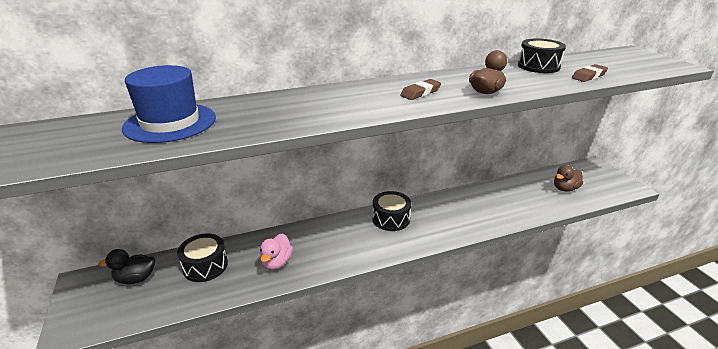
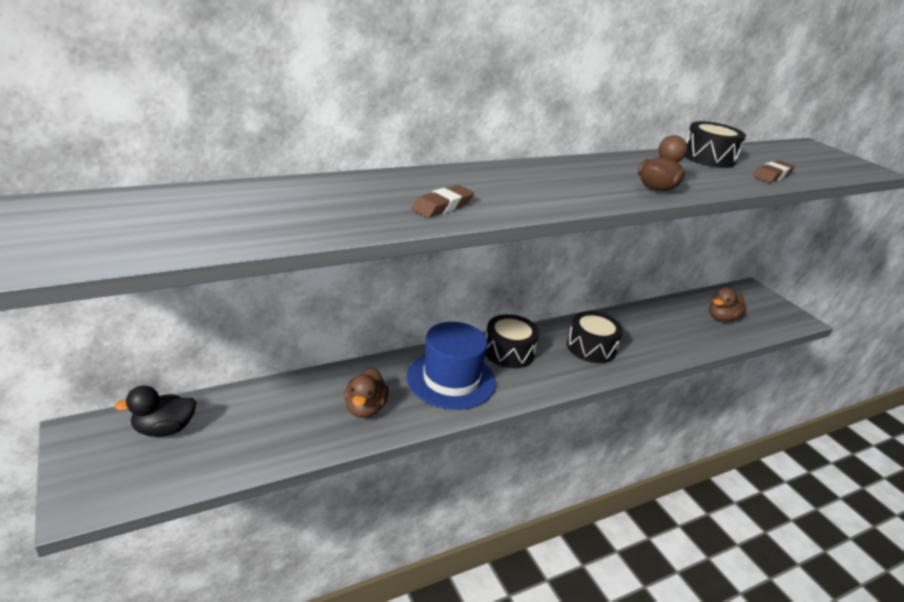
camera: 10 degrees left, 0 degrees up
blue hat [122,65,216,143] -> blue hat moved to [407,322,496,410]
black drum [177,234,228,282] -> black drum moved to [567,311,623,363]
pink duck [260,233,293,270] -> brown duck [345,368,389,418]
brown eraser [400,79,441,100] -> brown eraser moved to [412,185,474,218]

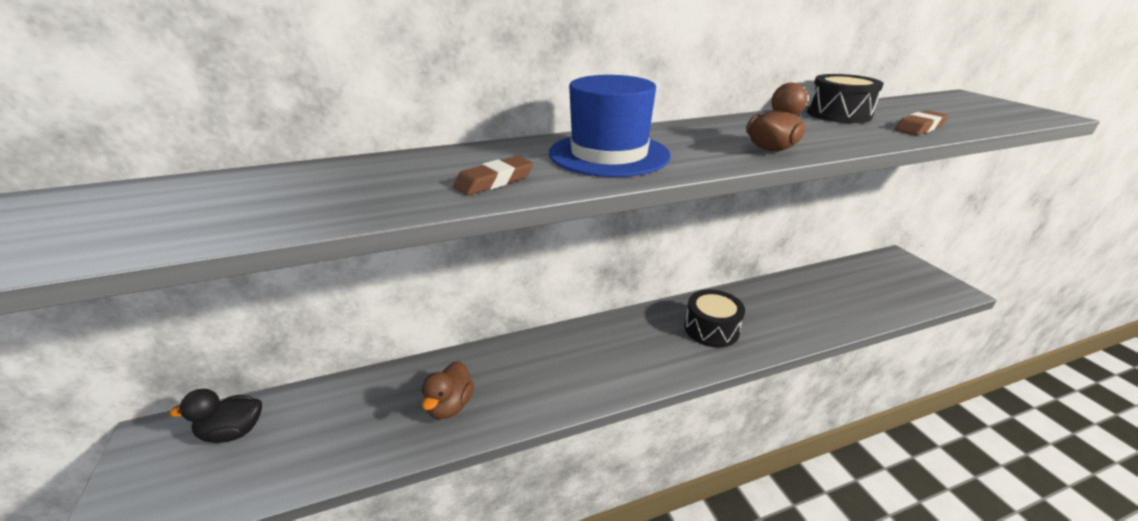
camera: 10 degrees right, 0 degrees up
blue hat [407,322,496,410] -> blue hat moved to [549,75,671,177]
black drum [485,314,539,368] -> none
brown duck [709,288,746,322] -> none

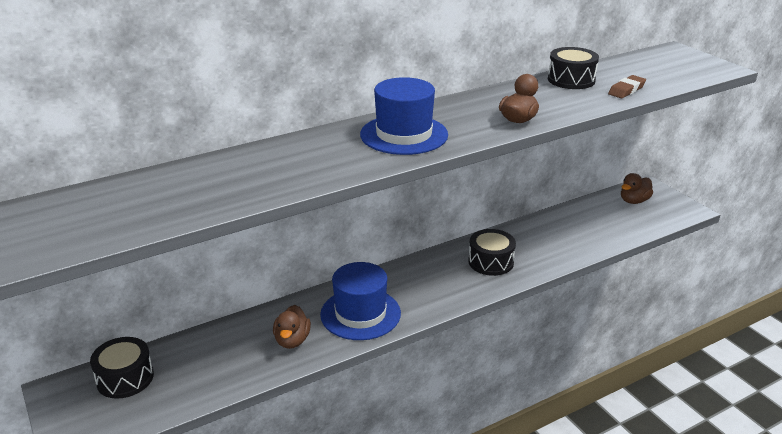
camera: 10 degrees left, 0 degrees up
black duck [169,389,262,443] -> black drum [90,337,154,399]
brown eraser [453,156,533,195] -> none
none -> blue hat [320,262,401,340]
none -> brown duck [621,173,653,204]

